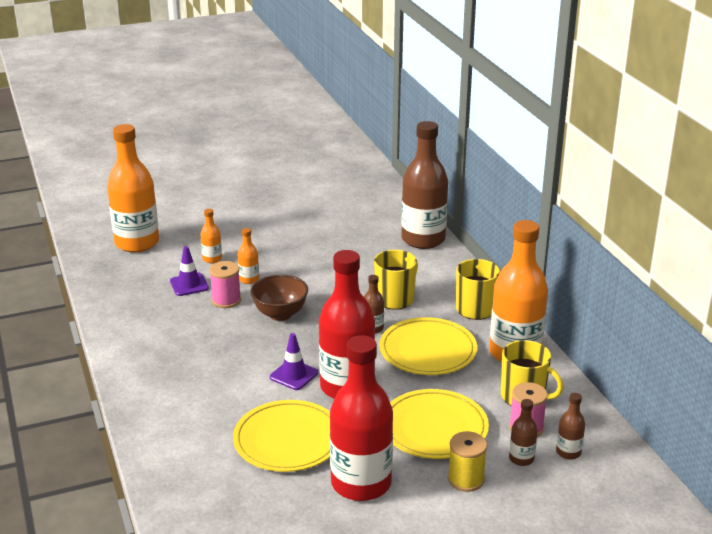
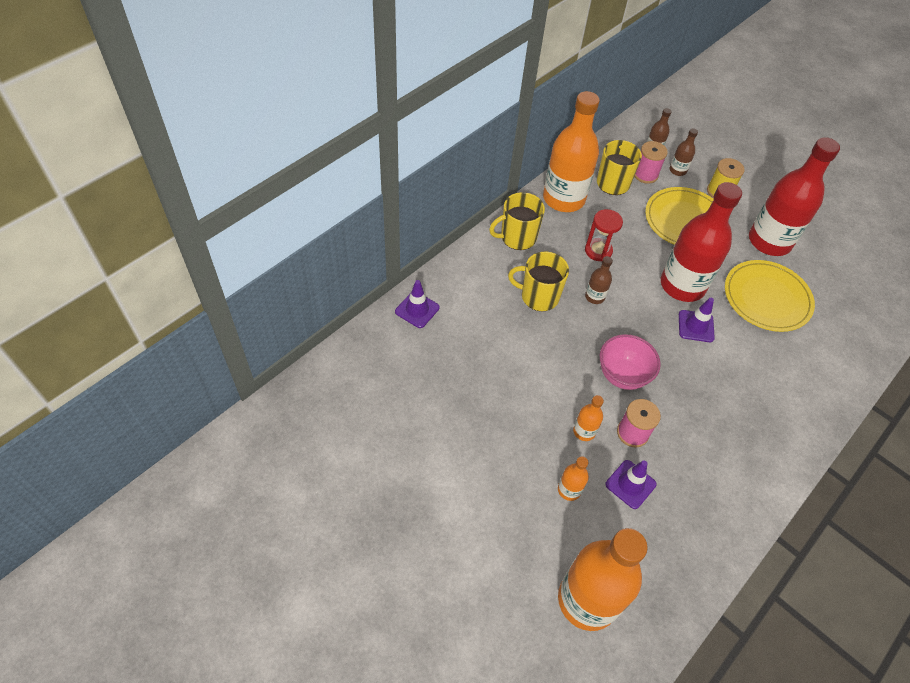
camera: 120 degrees left, 25 degrees up
brown bowl [250,275,308,321] -> pink bowl [600,334,661,390]
yellow plate [379,317,477,375] -> red hourglass [585,209,623,261]
brown bottle [401,121,448,249] -> purple traffic cone [395,280,440,328]

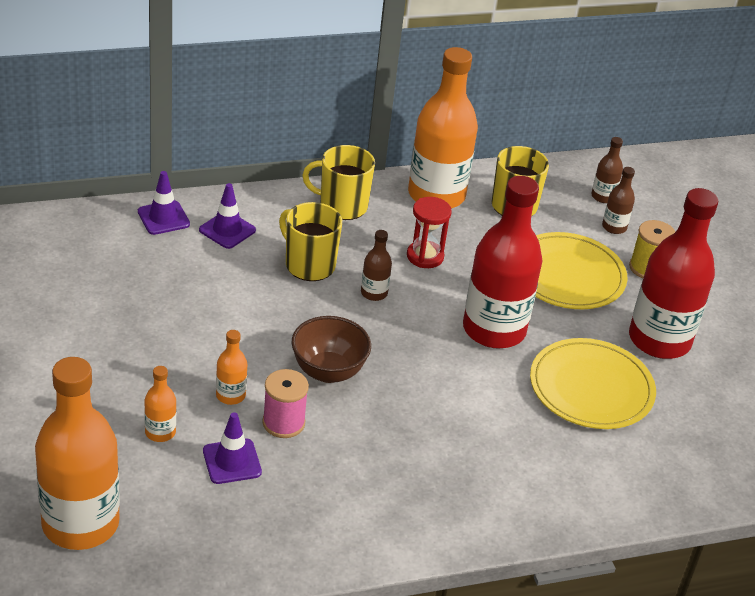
camera: 30 degrees right, 15 degrees down
pink bowl [600,334,661,390] -> brown bowl [292,316,371,383]
pink spool [634,141,668,184] -> none
purple traffic cone [679,298,715,342] -> purple traffic cone moved to [199,183,256,249]

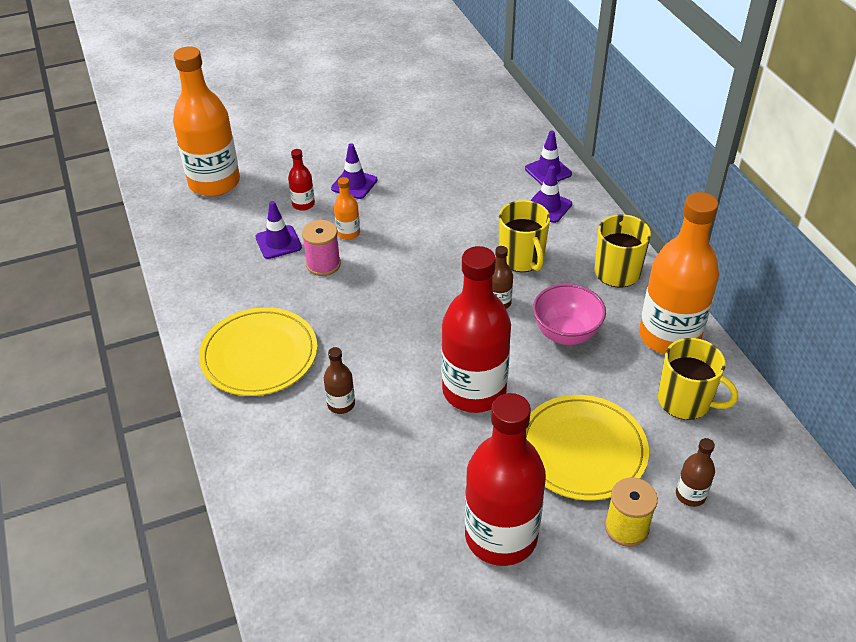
camera: 90 degrees right, 5 degrees up
orange bottle [144,366,176,442] -> red bottle [288,149,315,211]
yellow mug [279,202,342,281] -> yellow mug turned 120 degrees clockwise [499,200,550,272]
brown bowl [292,316,371,383] -> none
red hourglass [407,197,452,268] -> pink bowl [533,284,606,345]
yellow plate [530,338,656,429] -> yellow plate moved to [199,307,317,396]
brown bottle [591,137,623,203] -> brown bottle moved to [324,347,355,414]
none -> purple traffic cone [331,143,377,199]

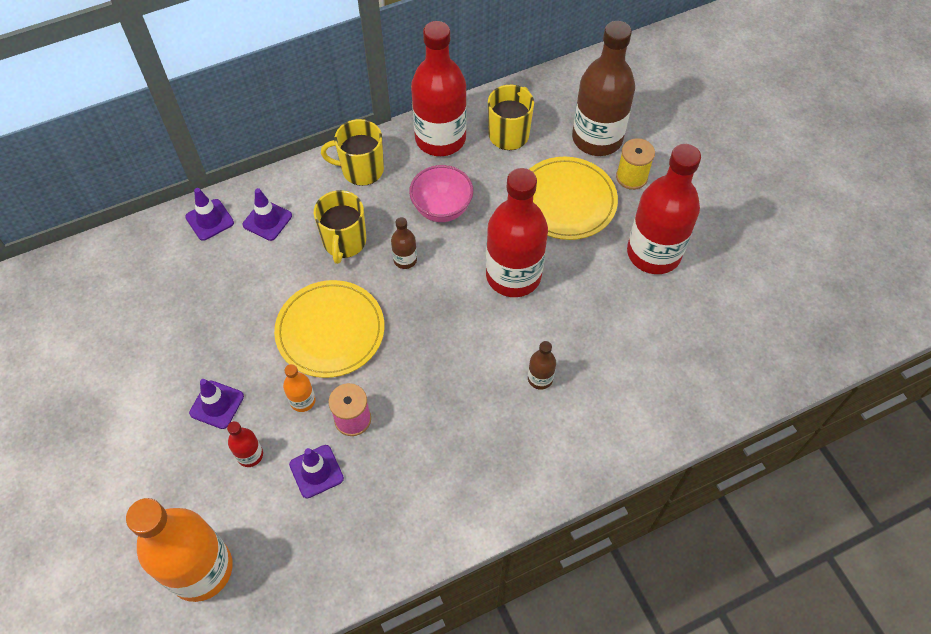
camera: 95 degrees left, 15 degrees up
yellow plate [199,307,317,396] -> yellow plate moved to [274,280,384,378]
yellow mug [499,200,550,272] -> yellow mug turned 120 degrees clockwise [314,190,366,264]
orange bottle [639,192,719,354] -> red bottle [411,21,467,156]
brown bottle [676,438,715,507] -> brown bottle [572,21,635,156], size x2.33

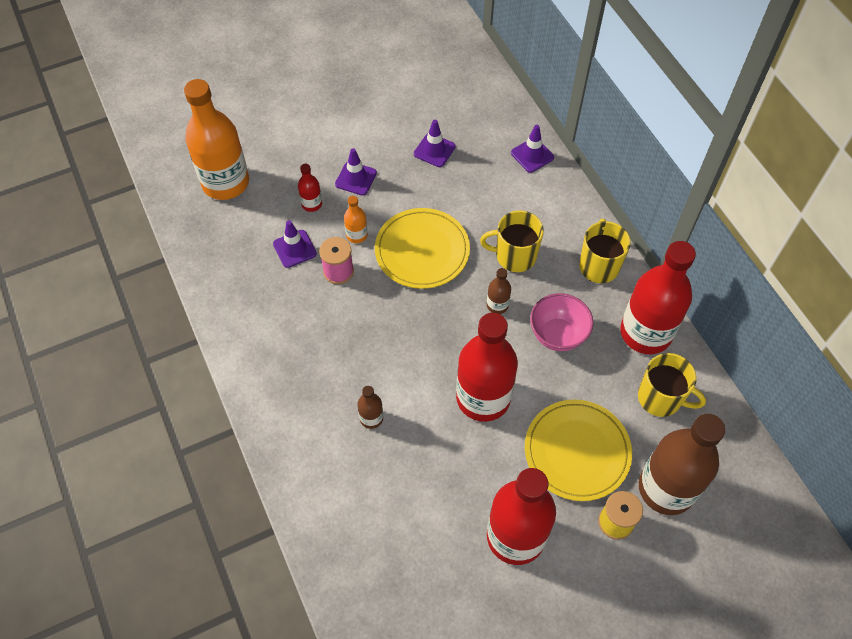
camera: 90 degrees right, 0 degrees up
purple traffic cone [243,188,292,241] -> purple traffic cone moved to [414,120,456,167]

